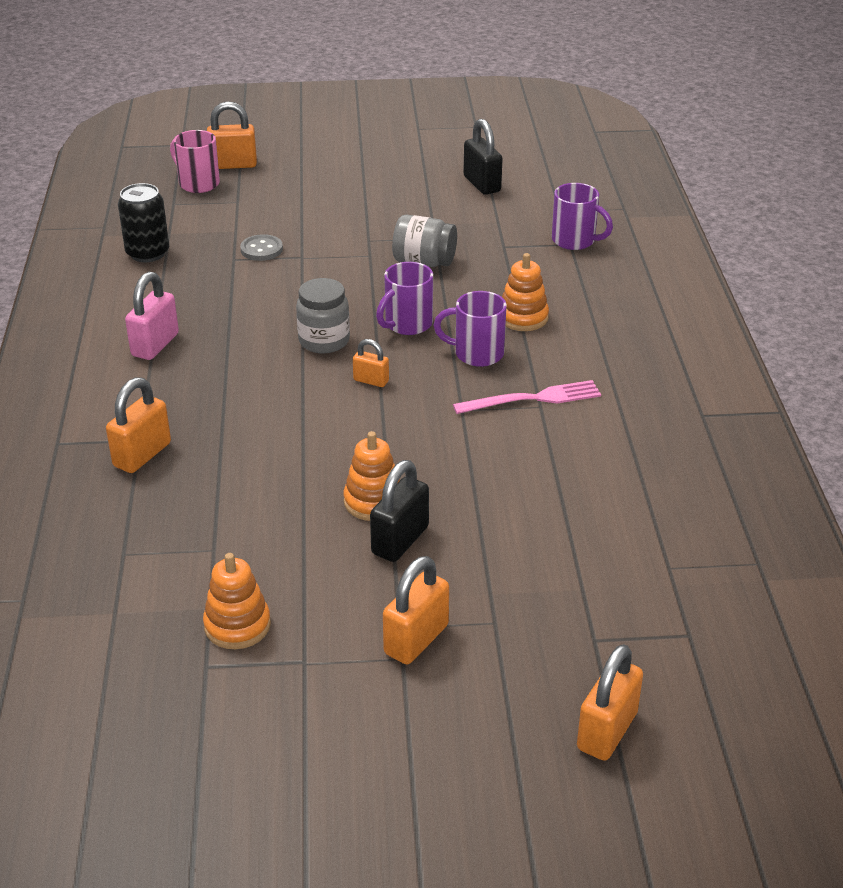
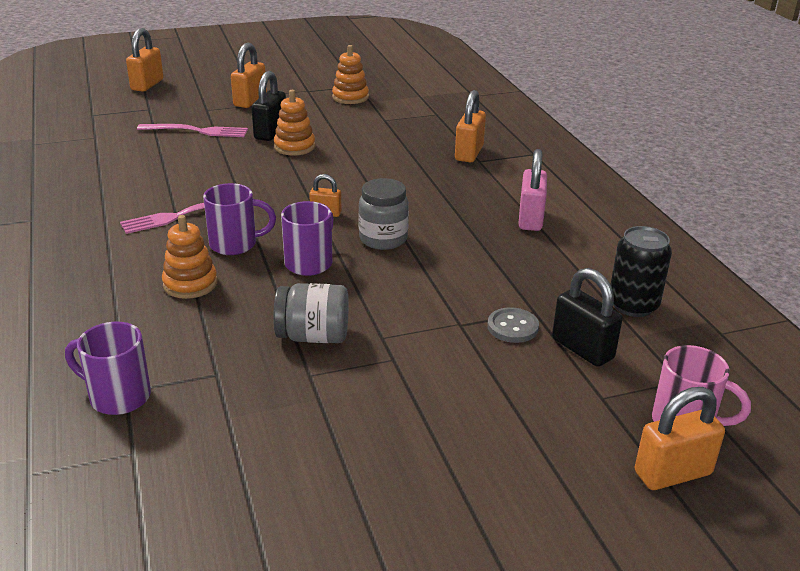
camera: 165 degrees right, 5 degrees down
black padlock [463,119,503,195] -> black padlock moved to [552,268,622,367]
none -> pink fork [137,124,248,137]

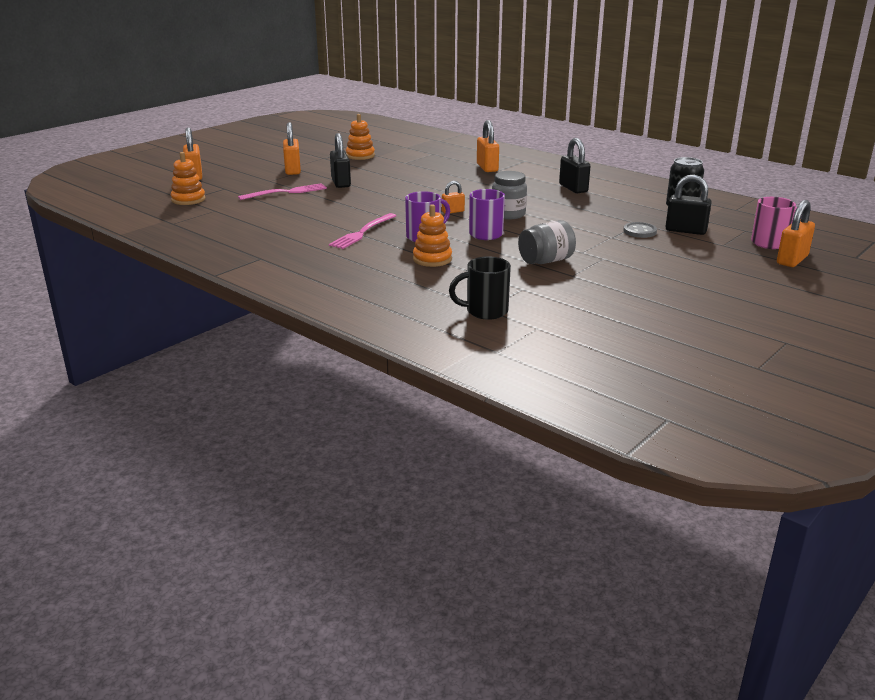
camera: 30 degrees left, 5 degrees down
purple mug [65,322,151,415] -> black mug [449,256,511,320]
orange stacking toy [274,90,315,156] -> orange stacking toy moved to [171,152,205,205]
pink padlock [518,149,547,231] -> black padlock [559,138,590,193]

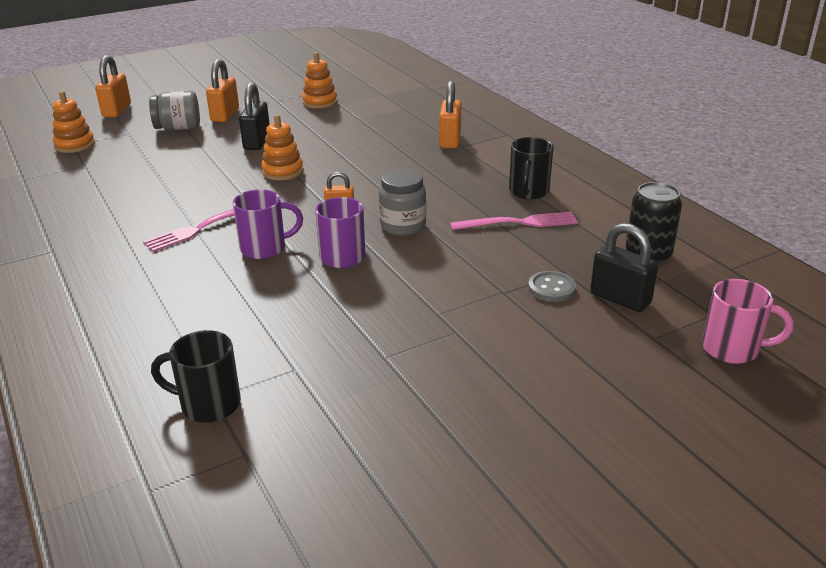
camera: 20 degrees right, 5 degrees up
pink fork [238,183,327,200] -> pink fork moved to [450,212,578,230]
orange stacking toy [413,204,452,267] -> orange stacking toy moved to [261,114,304,180]
grey jar [518,220,576,264] -> grey jar moved to [149,91,200,130]
black padlock [559,138,590,193] -> black mug [509,137,554,199]
orange padlock [777,200,815,267] -> none

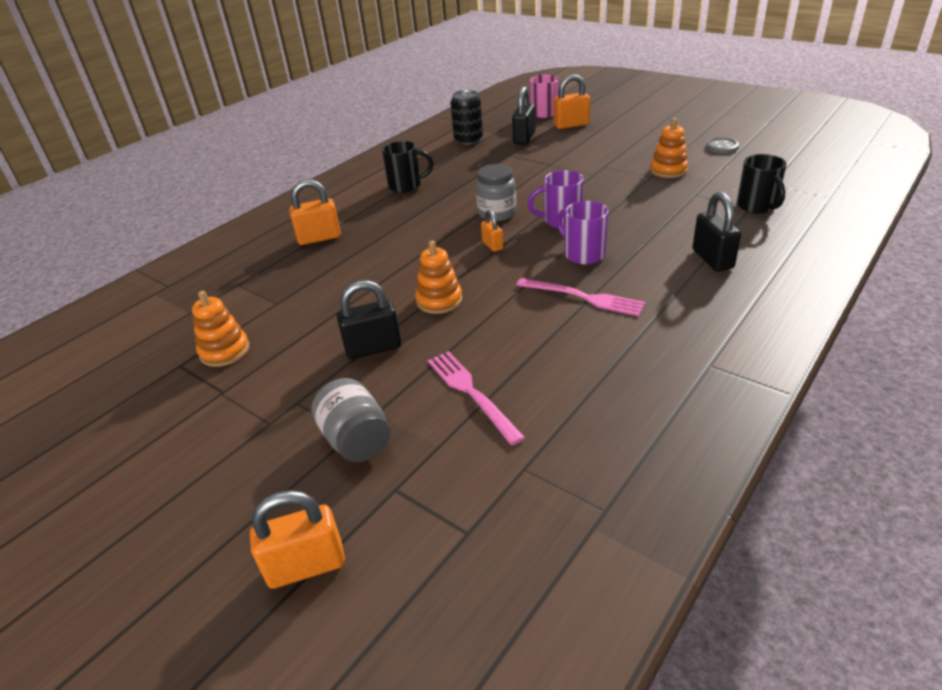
camera: 110 degrees left, 5 degrees up
orange stacking toy [53,91,95,153] -> orange stacking toy moved to [650,118,688,178]
orange padlock [206,59,239,122] -> orange padlock moved to [554,74,590,129]
pink fork [450,212,578,230] -> pink fork moved to [428,351,525,445]
grey button [528,271,576,302] -> grey button moved to [706,137,739,153]
none -> black padlock [692,192,741,272]

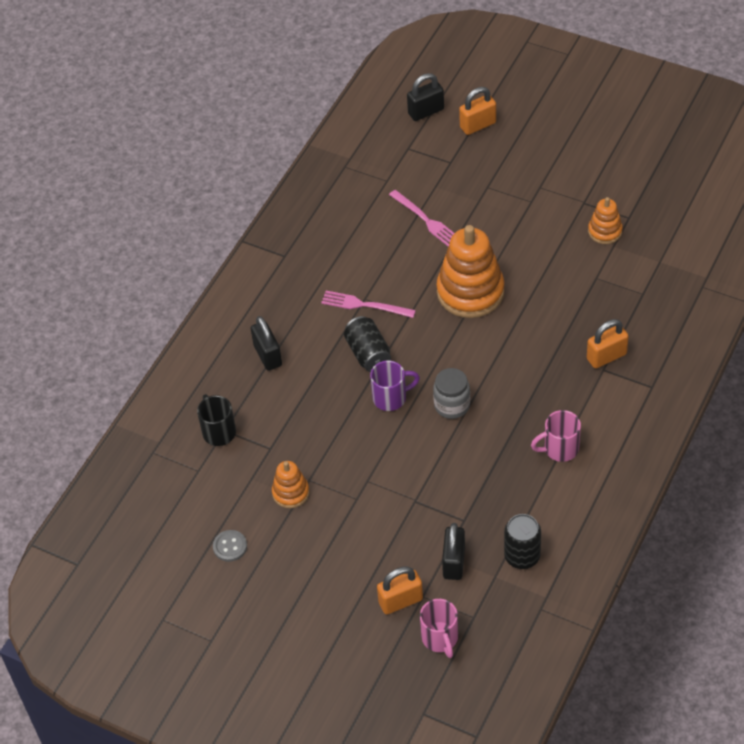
camera: 170 degrees right, 15 degrees up
grey jar [311,378,390,462] -> none
black padlock [337,280,401,359] -> black padlock moved to [407,73,444,121]
black mug [382,141,434,193] -> pink mug [531,410,581,462]
orange stacking toy [415,240,462,314] -> orange stacking toy [436,225,505,318], size x1.94
orange padlock [481,210,503,252] -> none
purple mug [556,201,608,265] -> black can [344,316,391,372]

